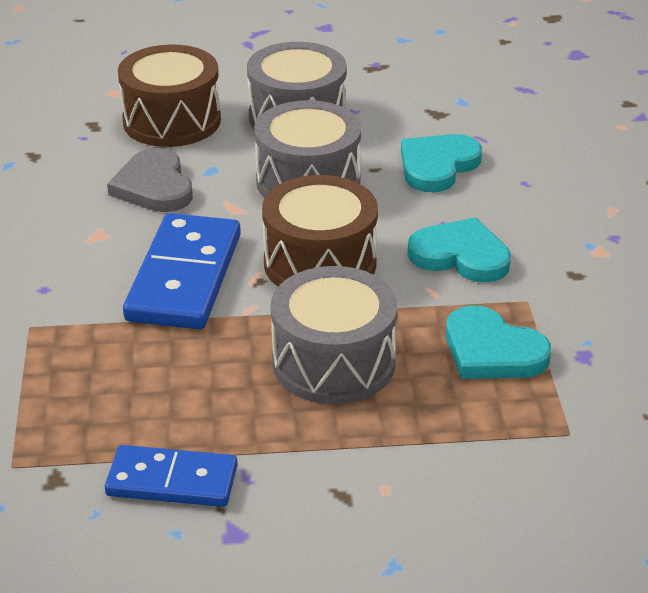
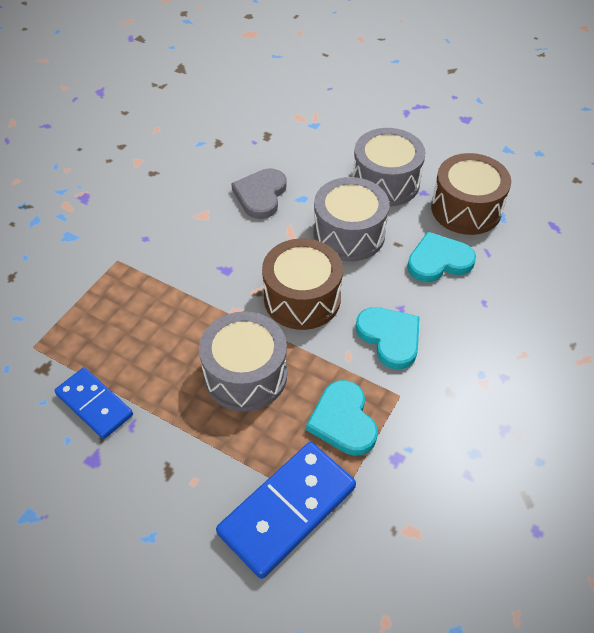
camera: 35 degrees right, 15 degrees up
brown drum [118,44,221,147] -> brown drum moved to [431,153,511,235]
blue domino [123,213,241,329] -> blue domino moved to [216,442,356,579]

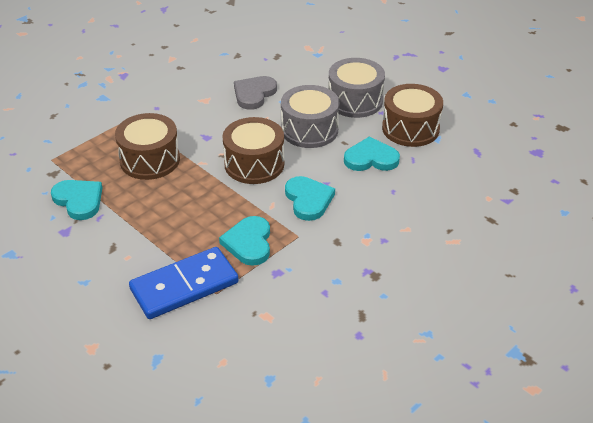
camera: 15 degrees right, 10 degrees down
blue domino [55,367,133,439] -> turquoise heart [51,180,102,220]
grey drum [199,311,287,411] -> none
none -> brown drum [115,113,180,180]

